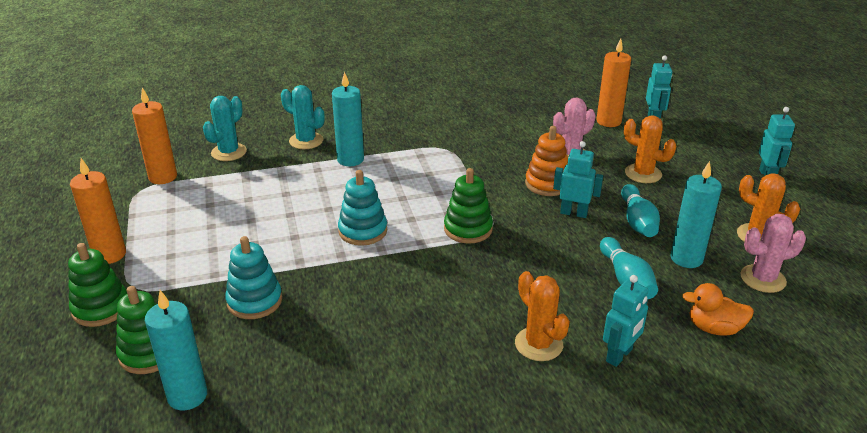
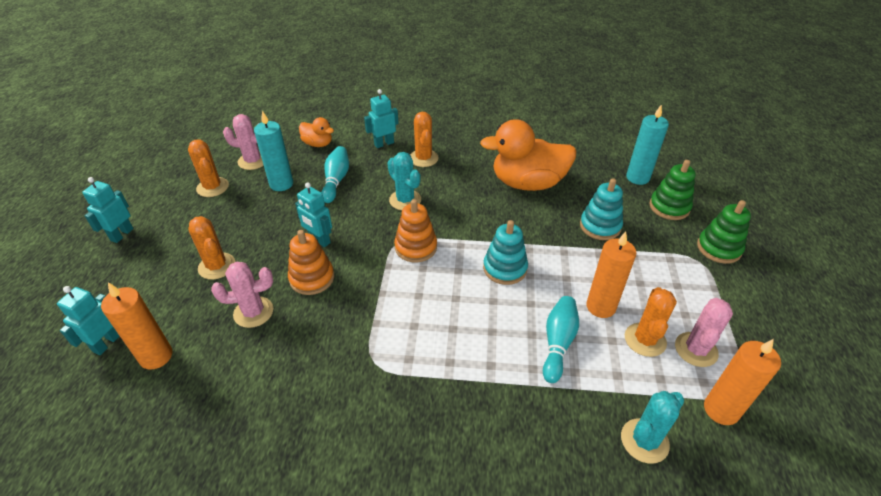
camera: 160 degrees left, 10 degrees up
orange candle [70,158,126,264] -> orange candle moved to [586,232,636,318]
turquoise cactus [281,85,325,149] -> turquoise cactus moved to [387,152,421,210]
turquoise candle [332,72,364,166] -> none
green stacking toy [444,168,493,244] -> orange stacking toy [394,199,437,262]
turquoise bowling pin [621,184,660,237] -> turquoise bowling pin moved to [543,296,579,383]
none -> orange duck [480,119,577,191]
none -> orange cactus [625,287,677,357]
none -> pink cactus [675,298,733,367]

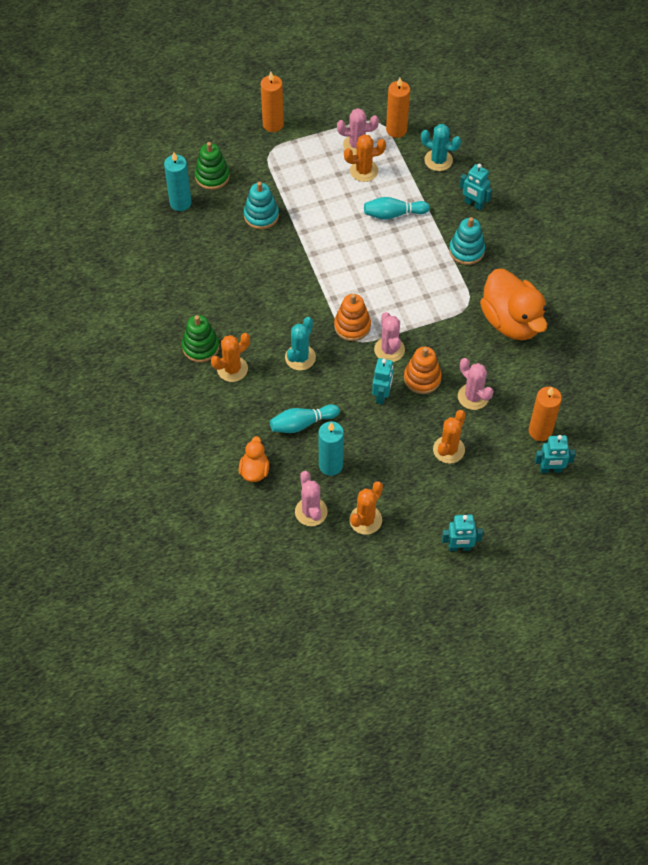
camera: 115 degrees left, 15 degrees up
turquoise robot [364,89,399,148] -> turquoise robot moved to [459,164,492,210]
orange duck [480,119,577,191] -> orange duck moved to [480,269,547,340]
turquoise stacking toy [483,220,528,285] -> turquoise stacking toy moved to [449,217,485,265]
orange candle [586,232,636,318] -> orange candle moved to [261,72,284,132]
green stacking toy [697,200,751,264] -> green stacking toy moved to [182,315,219,362]
none -> pink cactus [374,312,405,362]

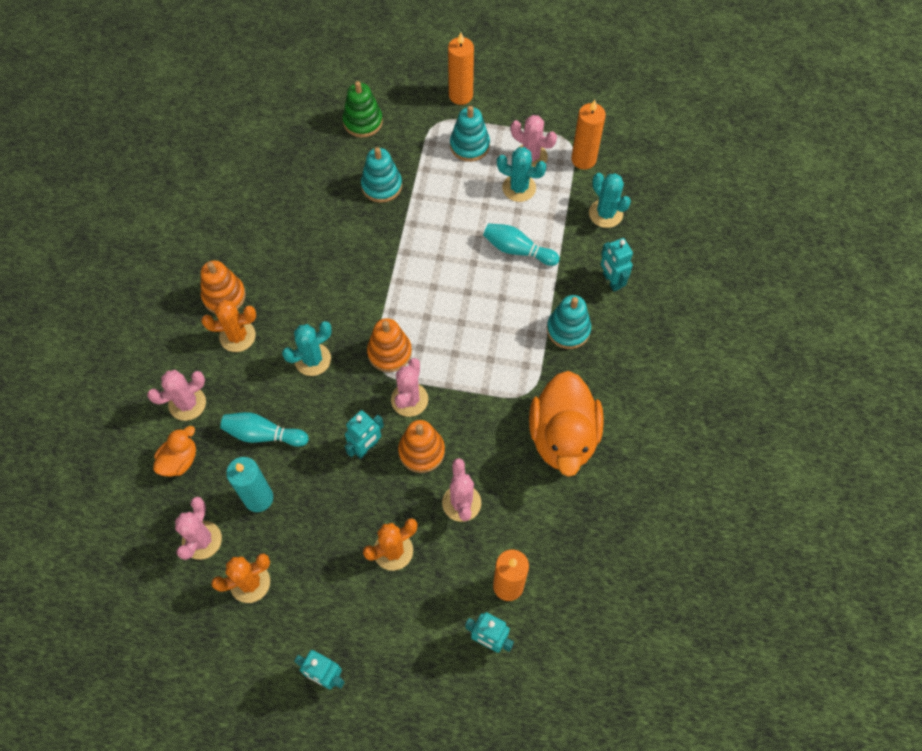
camera: 30 degrees right, 5 degrees up
turquoise candle [164,152,192,211] -> none
green stacking toy [182,315,219,362] -> orange stacking toy [201,261,246,313]
orange cactus [344,134,386,182] -> turquoise cactus [497,147,547,202]
none -> pink cactus [147,370,206,421]
none -> turquoise stacking toy [450,106,490,162]

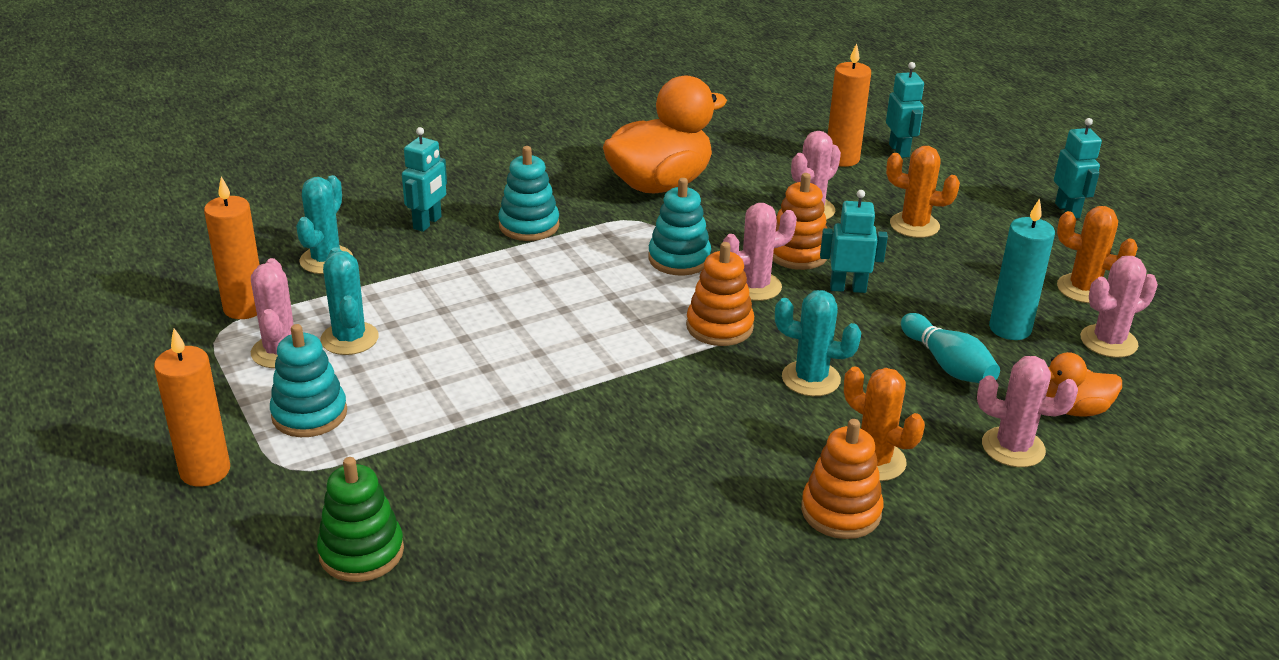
camera: 130 degrees left, 30 degrees down
turquoise stacking toy [361,147,402,203] -> turquoise stacking toy moved to [648,178,711,276]
turquoise bowling pin [483,223,560,266] -> none

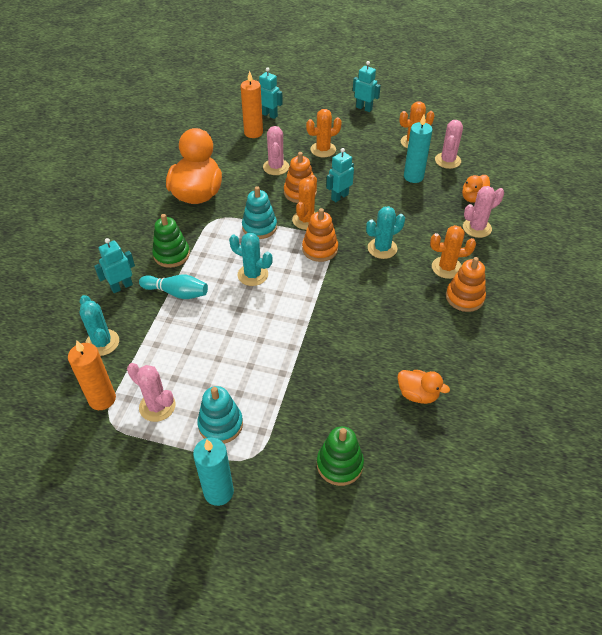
camera: 45 degrees left, 15 degrees up
orange candle [154,328,230,487] -> turquoise candle [193,438,234,506]
turquoise cactus [321,247,379,355] -> turquoise cactus moved to [229,233,273,286]
turquoise robot [402,127,447,232] -> turquoise robot turned 105 degrees counterclockwise [94,238,135,293]
turquoise stacking toy [498,146,559,241] -> green stacking toy [152,214,190,268]
pink cactus [723,203,797,301] -> orange cactus [292,175,317,230]
turquoise bowling pin [901,313,1000,383] -> turquoise bowling pin moved to [139,275,208,299]
none -> orange duck [397,370,450,404]

